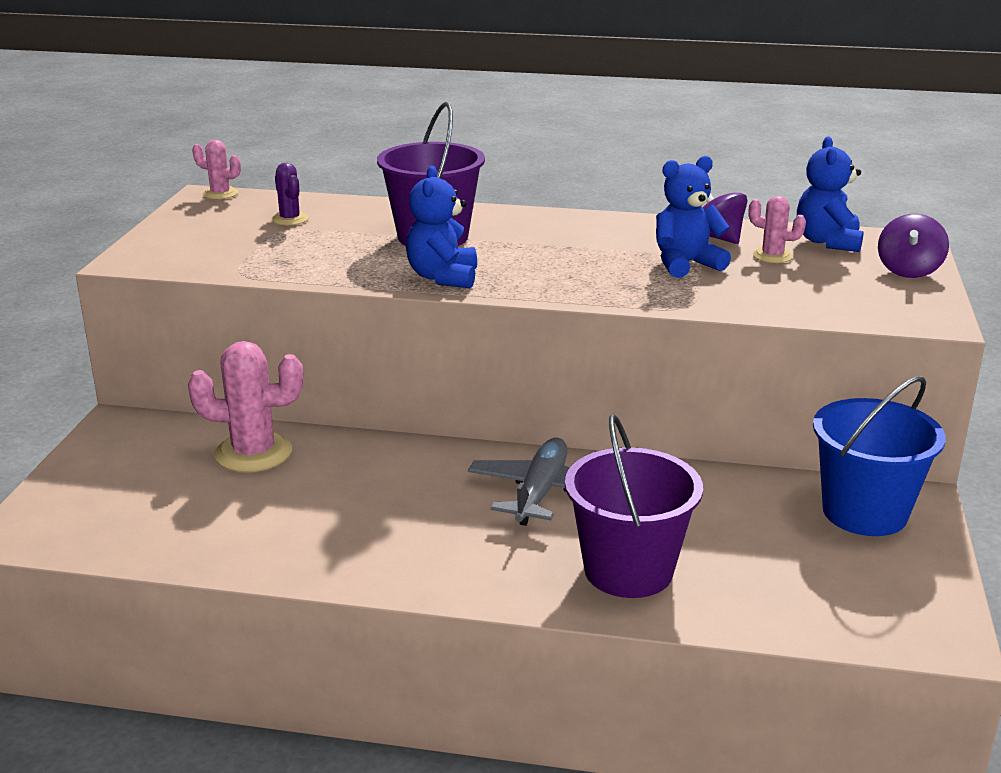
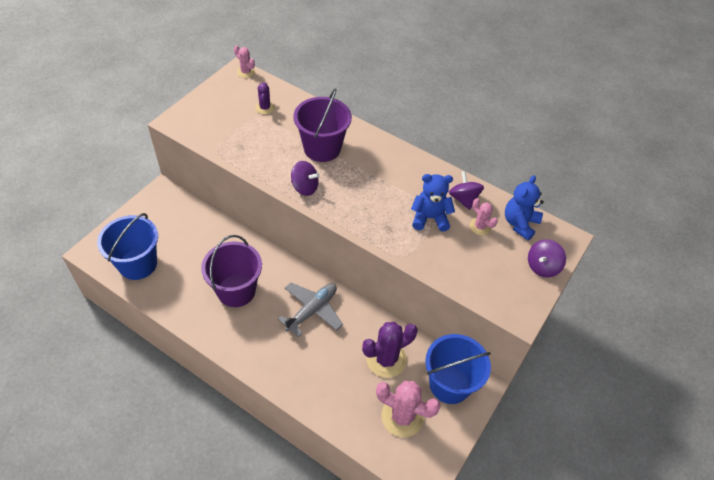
camera: 20 degrees right, 25 degrees up
pink cactus [188,341,303,472] -> pink cactus moved to [376,381,441,437]
blue teddy bear [406,166,477,288] -> purple spinning top [291,161,319,196]
purple bucket [565,414,703,598] -> purple bucket moved to [201,235,262,307]
none -> blue bucket [97,213,158,280]
none -> purple cactus [362,322,418,378]

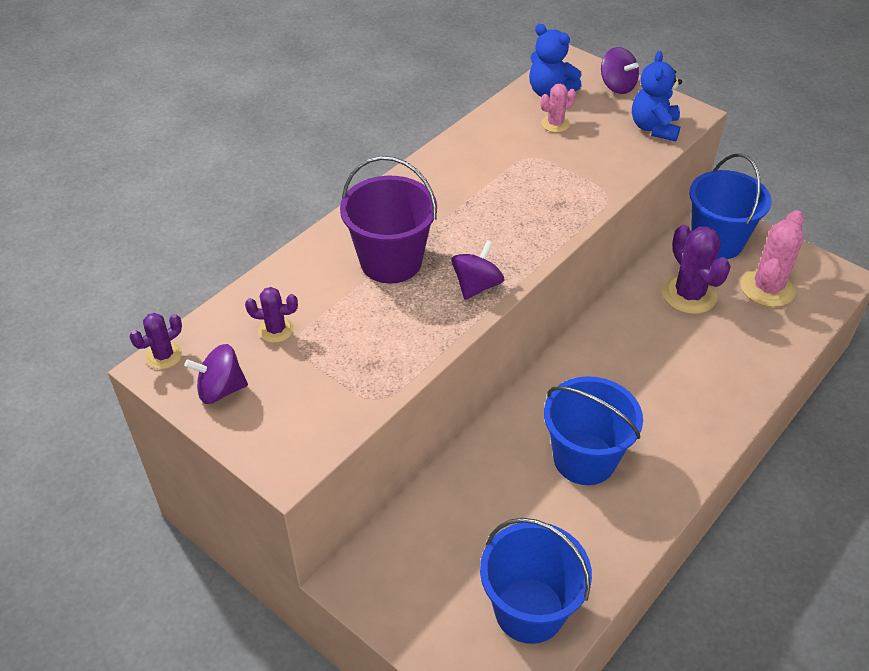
camera: 80 degrees left, 5 degrees down
purple bucket [201,235,262,307] -> blue bucket [544,376,643,485]
pink cactus [234,45,255,78] -> purple cactus [130,313,182,369]
grey plane [278,283,343,337] -> none
blue teddy bear [411,174,455,232] -> blue teddy bear moved to [632,51,682,141]
purple spinning top [449,171,484,210] -> purple spinning top moved to [184,344,248,404]

